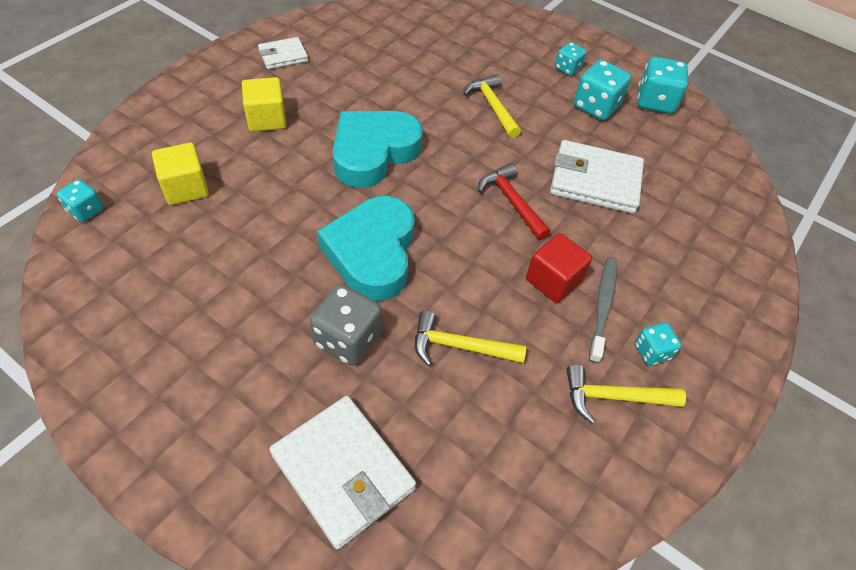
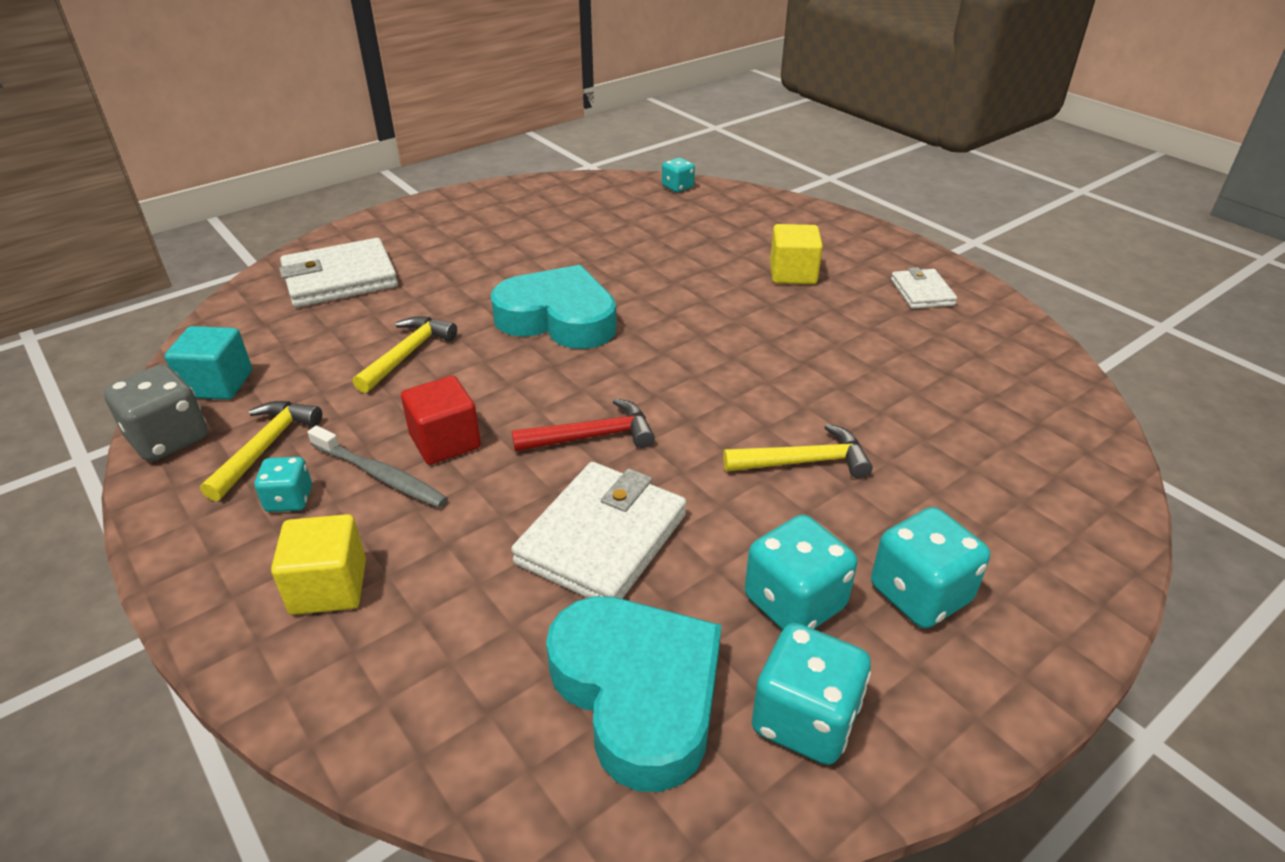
camera: 110 degrees right, 15 degrees down
yellow cube [152,143,209,205] -> yellow cube moved to [271,514,366,615]
grey dice [310,284,382,366] -> grey dice moved to [104,365,208,462]
turquoise heart [333,111,423,188] -> turquoise heart moved to [546,596,722,792]
turquoise dice [555,42,586,76] -> turquoise dice [871,507,990,628], size x1.70
none -> turquoise cube [165,326,252,400]

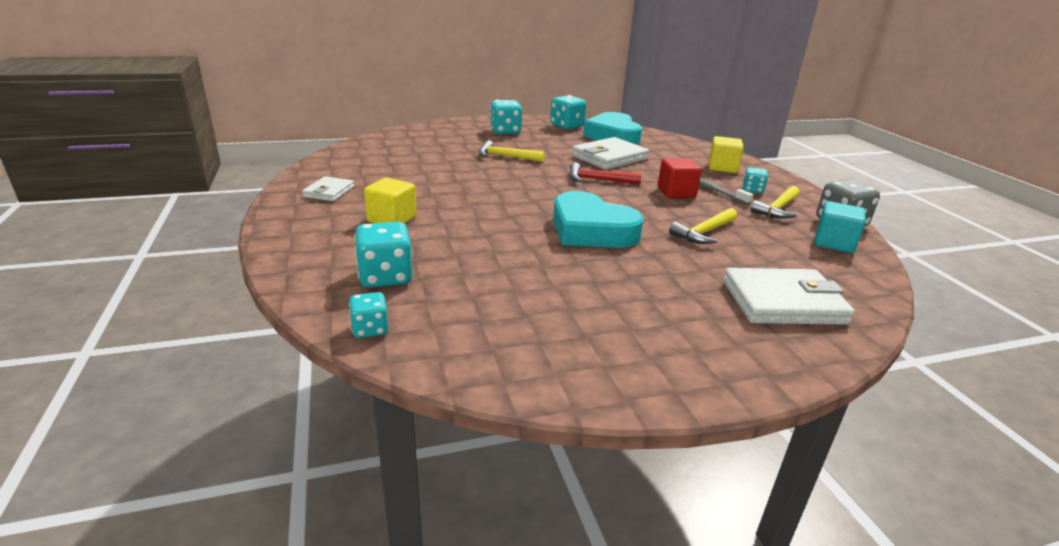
camera: 160 degrees left, 10 degrees down
turquoise dice [745,515,857,630] -> turquoise dice moved to [355,222,413,288]

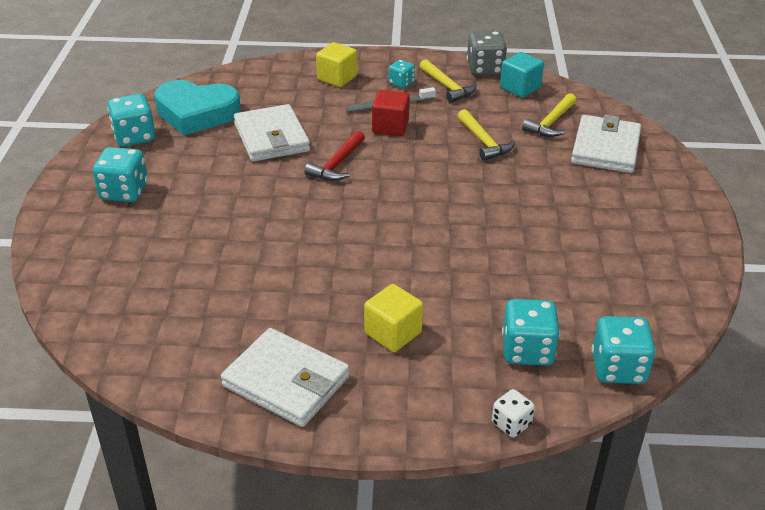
camera: 70 degrees left, 10 degrees up
white wallet [302,176,354,201] -> white wallet [221,328,350,427], size x1.79
turquoise dice [349,292,388,338] -> turquoise dice [591,316,656,384], size x1.70
yellow hammer [478,140,545,162] -> yellow hammer moved to [522,93,576,137]
turquoise heart [553,191,643,248] -> none
none -> white dice [492,389,535,438]

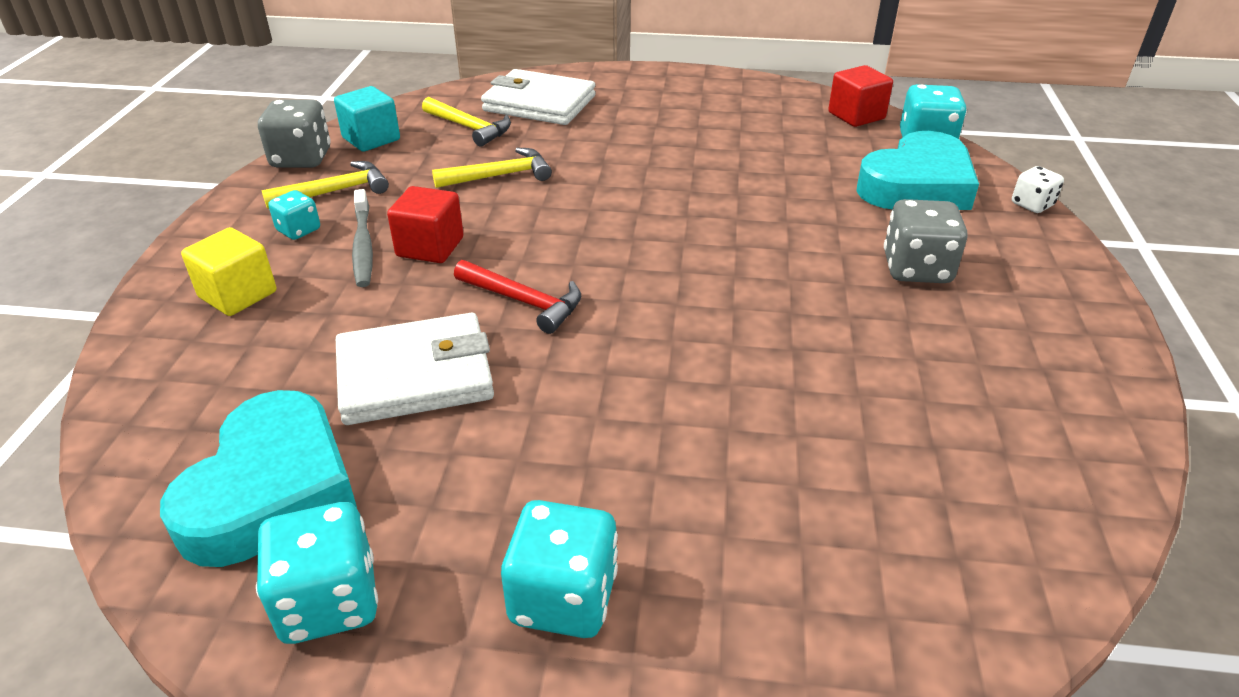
camera: 85 degrees left, 0 degrees up
white wallet [221,328,350,427] -> none
yellow cube [364,284,423,352] -> grey dice [884,199,968,283]
turquoise dice [502,299,560,366] -> turquoise heart [857,131,979,210]
none -> red cube [828,65,893,127]

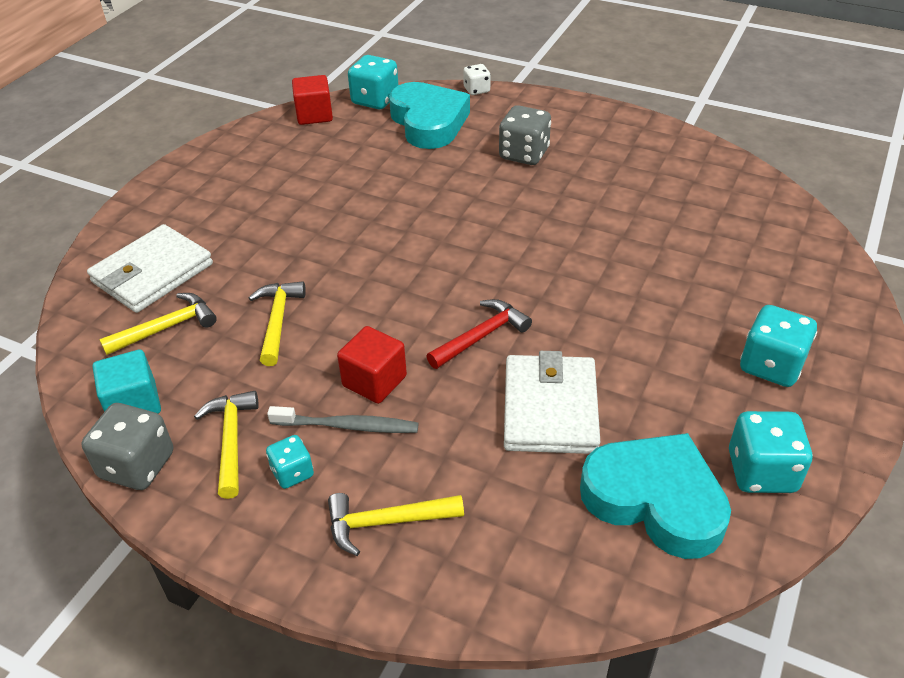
camera: 70 degrees left, 5 degrees up
yellow cube [181,227,276,316] -> yellow hammer [328,493,464,556]

